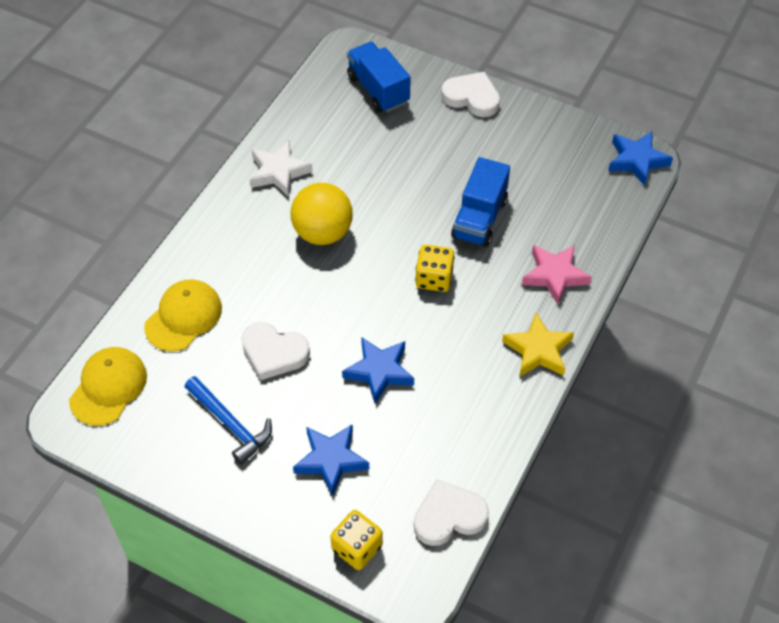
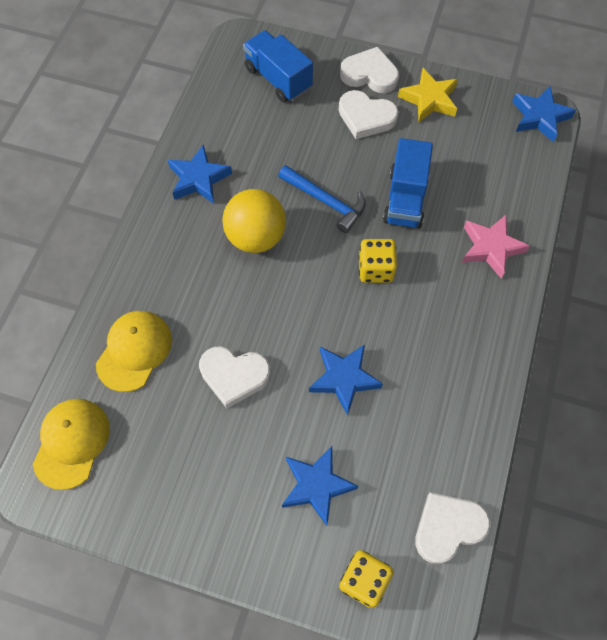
camera: 10 degrees left, 10 degrees up
blue hammer [185,376,272,465] -> blue hammer moved to [278,165,366,233]
white star [250,140,313,197] -> blue star [168,144,232,204]
yellow star [502,313,574,377] -> yellow star moved to [398,68,458,122]
none -> white heart [339,90,398,139]

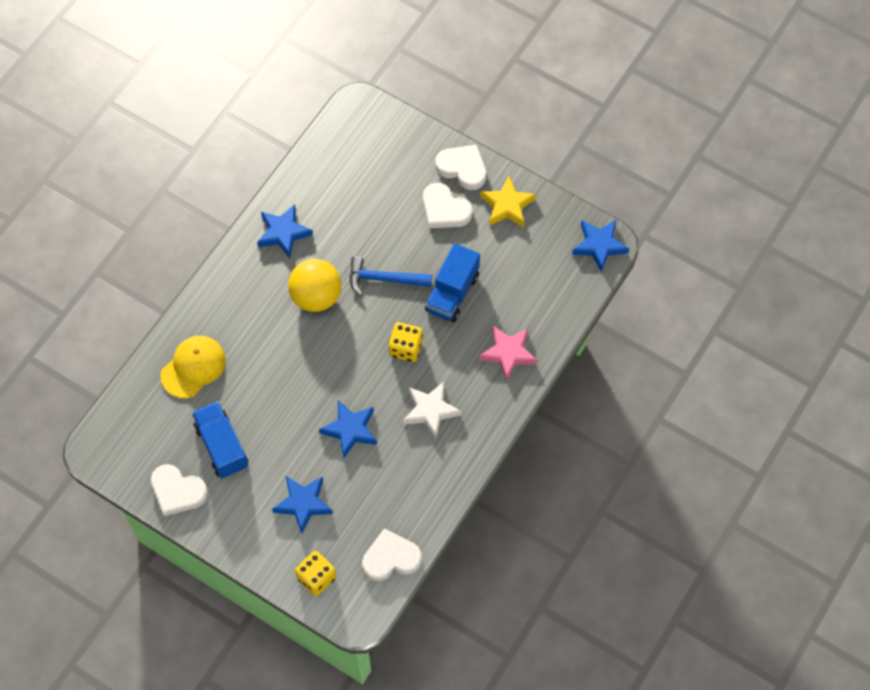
camera: 15 degrees right, 0 degrees up
yellow cap [33,399,110,490] -> none
white heart [199,346,271,408] -> white heart moved to [151,464,208,516]
blue truck [243,30,313,102] -> blue truck moved to [192,401,248,478]
blue hammer [278,165,366,233] -> blue hammer turned 135 degrees clockwise [350,256,432,296]
none -> white star [403,382,461,439]

